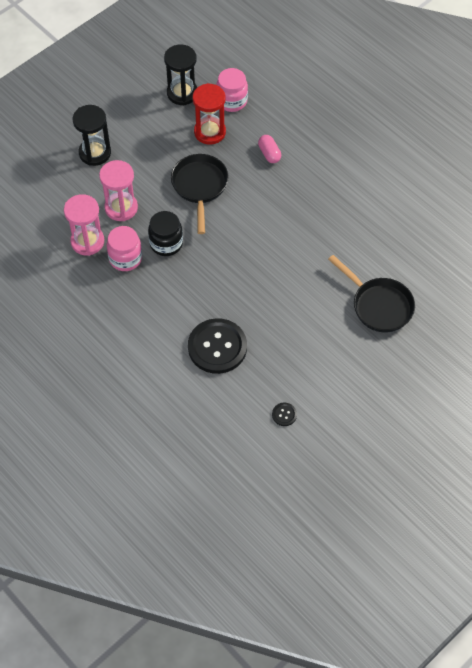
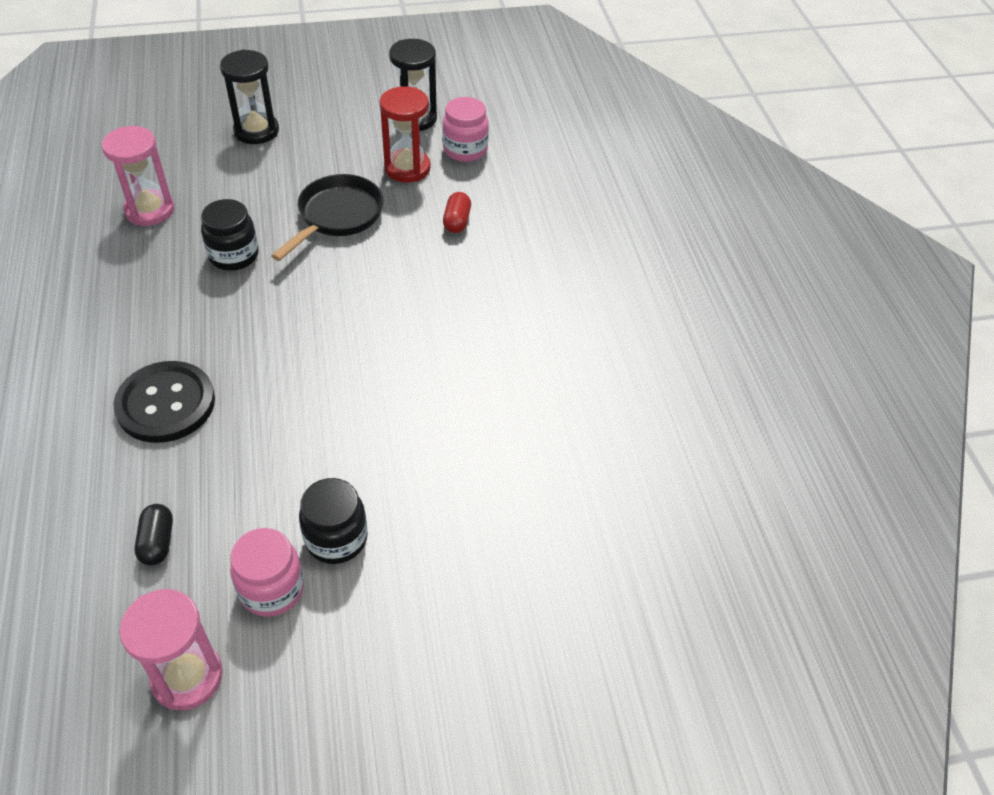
camera: 30 degrees right, 10 degrees down
pink hourglass [99,160,138,221] -> pink hourglass moved to [119,589,223,710]
pink jar [107,226,142,271] -> pink jar moved to [230,528,304,617]
pink capsule [258,135,281,163] -> red capsule [443,192,471,233]
black button [272,403,297,426] -> black capsule [134,504,173,565]
black pan [328,255,415,332] -> none
none -> black jar [299,478,368,564]

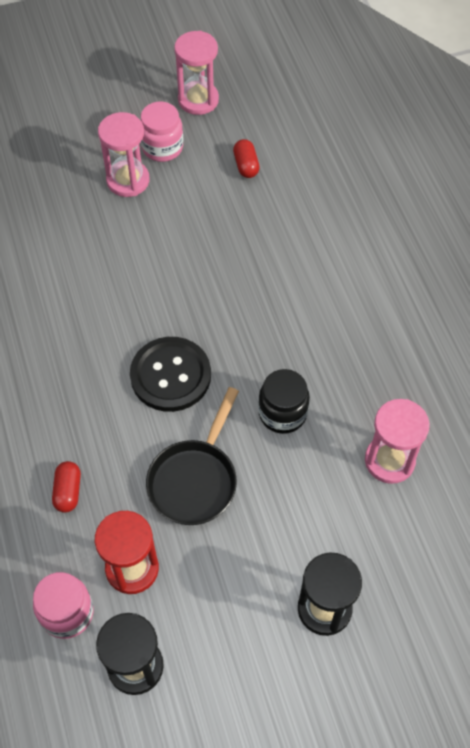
camera: 175 degrees right, 10 degrees up
black button [113,361,215,443] -> black button moved to [130,337,211,412]
black capsule [134,504,173,565] -> red capsule [233,139,260,178]
black jar [299,478,368,564] -> pink hourglass [98,112,149,197]

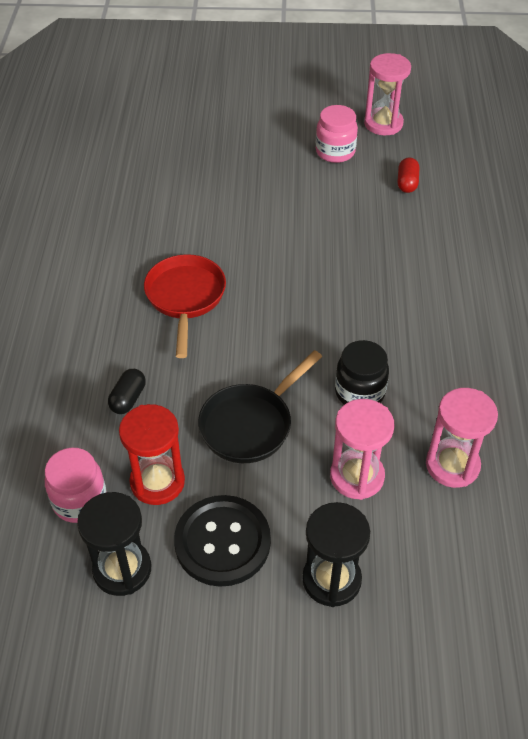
camera: 20 degrees right, 10 degrees down
red capsule [52,461,81,513] -> black capsule [108,369,146,414]
pink hourglass [98,112,149,197] -> pink hourglass moved to [330,399,395,500]
black button [130,337,211,412] -> black button moved to [174,495,271,587]
none -> red pan [144,254,226,358]

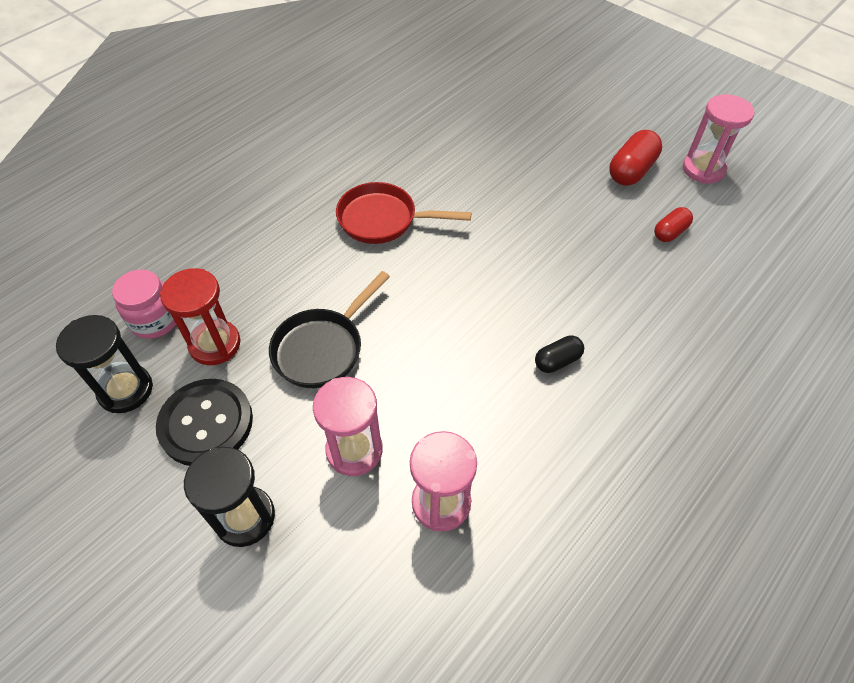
camera: 40 degrees right, 5 degrees up
black capsule [108,369,146,414] -> black capsule moved to [535,335,584,373]
red pan [144,254,226,358] -> red pan turned 120 degrees counterclockwise [336,182,471,244]
black pan [198,350,322,463] -> black pan turned 45 degrees counterclockwise [269,271,390,388]
pink jar [316,105,358,163] -> red capsule [609,130,662,186]
black jar [335,340,389,405] -> none

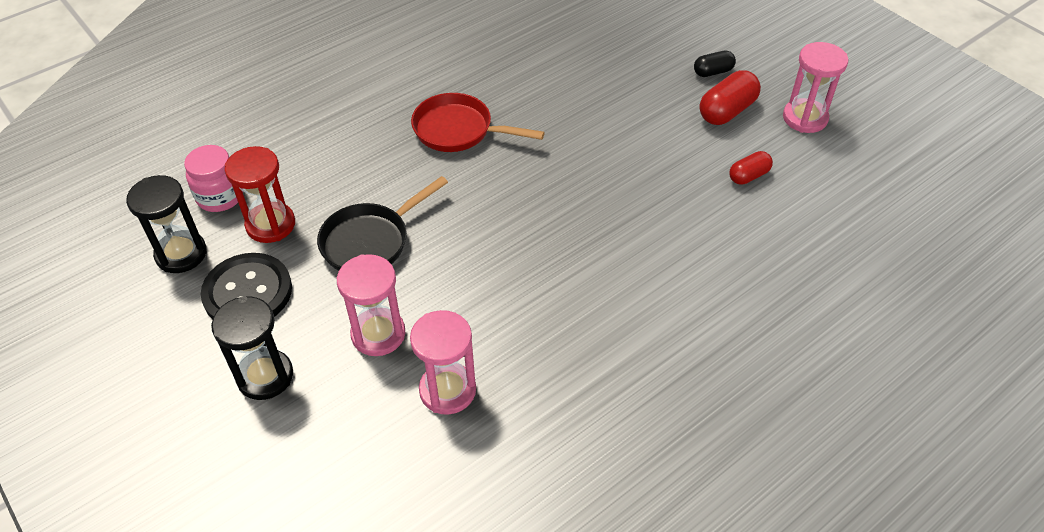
camera: 10 degrees right, 5 degrees down
black capsule [535,335,584,373] -> black capsule moved to [694,50,736,77]

